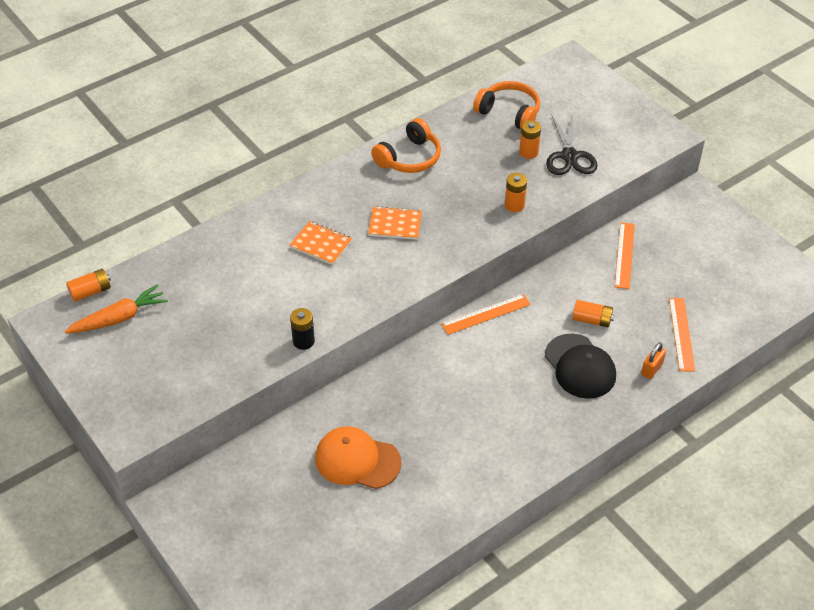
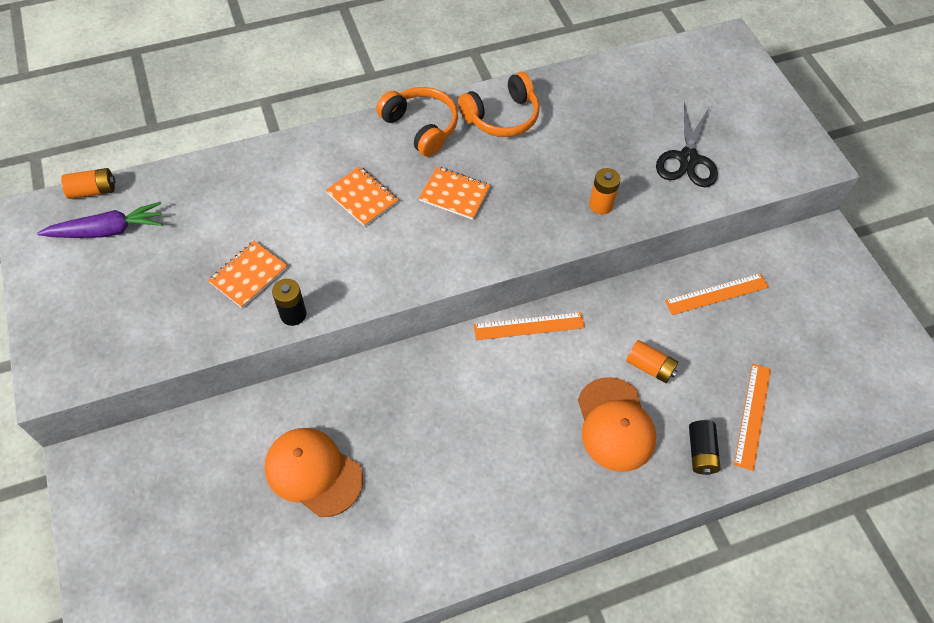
camera: 15 degrees right, 10 degrees up
orange carrot [64,284,168,334] -> purple carrot [37,202,163,238]
orange headphones [473,81,540,129] -> orange headphones moved to [376,87,458,157]
orange battery [519,120,541,159] -> none
black cap [545,334,616,399] -> orange cap [578,377,656,472]
orange ruler [615,222,635,289] -> orange ruler turned 45 degrees clockwise [665,273,769,315]
orange padlock [641,342,666,379] -> black battery [689,420,721,475]
none -> orange notebook [208,241,287,308]

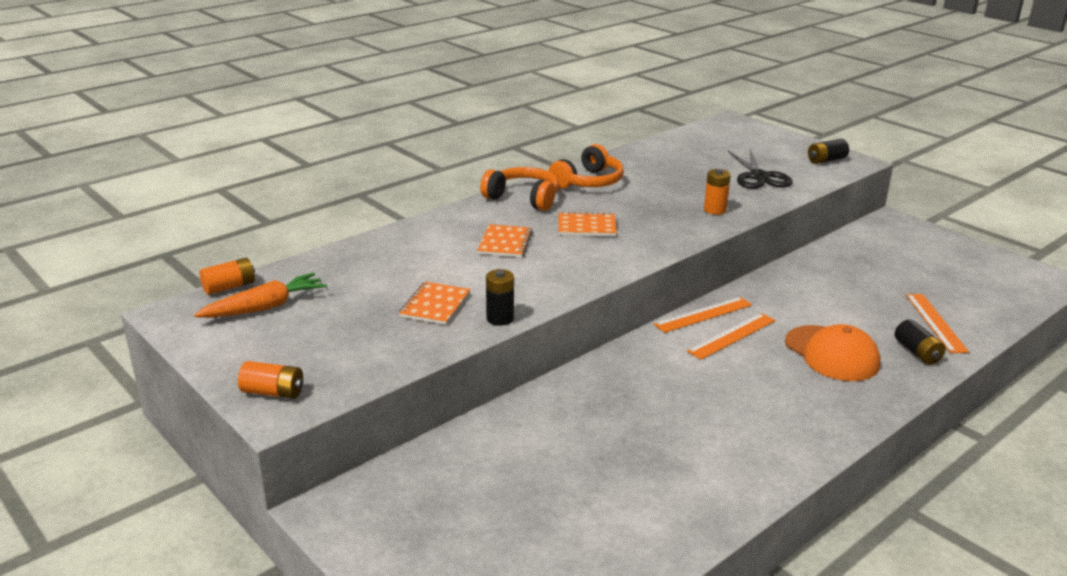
camera: 20 degrees left, 30 degrees down
purple carrot [37,202,163,238] -> orange carrot [194,273,327,318]
orange cap [265,428,363,517] -> none
orange notebook [326,166,398,227] -> orange notebook turned 75 degrees clockwise [477,224,533,257]
orange battery [626,340,678,383] -> orange battery moved to [238,361,303,399]
orange ruler [665,273,769,315] -> orange ruler moved to [687,313,776,360]
none -> black battery [808,139,849,164]

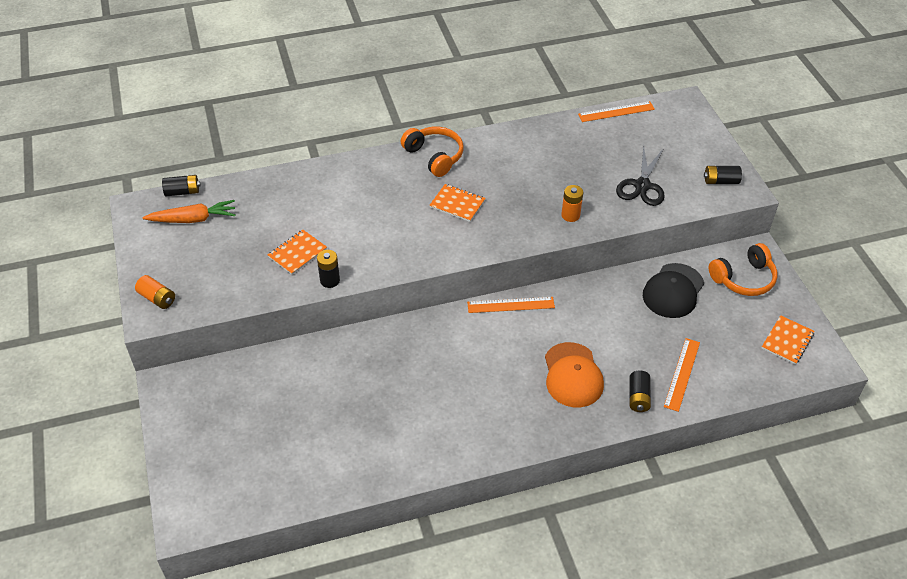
camera: 25 degrees right, 20 degrees up
orange battery [200,258,255,295] -> black battery [162,175,200,196]
orange notebook [477,224,533,257] -> orange notebook moved to [762,315,815,365]
orange headphones [549,144,624,189] -> orange headphones moved to [709,243,778,296]
orange ruler [687,313,776,360] -> orange ruler moved to [578,101,655,122]
none -> black cap [643,263,704,318]

